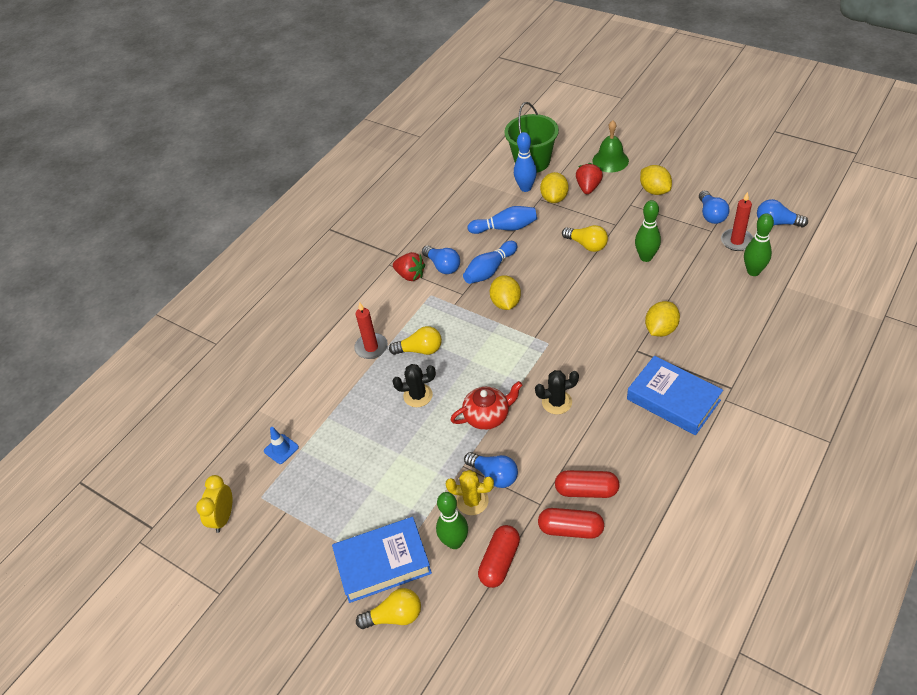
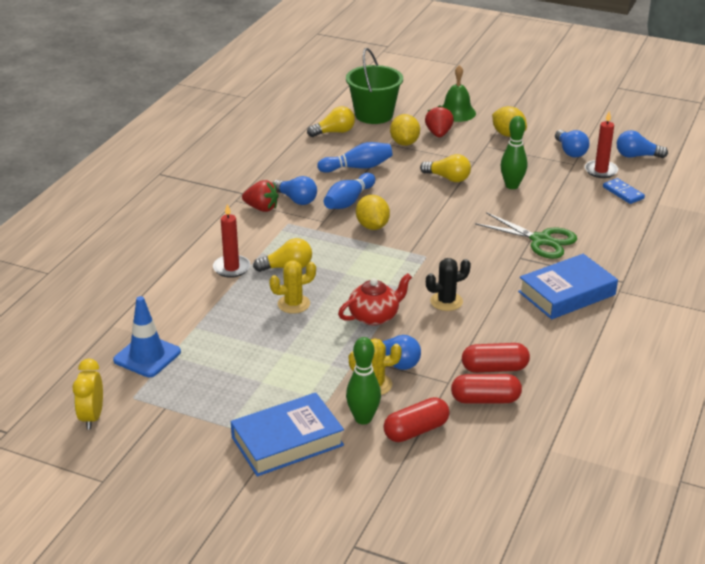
camera: 15 degrees left, 15 degrees down
blue traffic cone [264,427,299,464] -> blue traffic cone [113,296,181,377], size x1.69
yellow light bulb [356,588,421,629] -> yellow light bulb moved to [307,106,355,137]
black cactus [392,364,436,407] -> yellow cactus [269,261,316,314]
red capsule [478,525,520,588] -> red capsule turned 45 degrees clockwise [384,397,450,442]
blue bowling pin [514,132,537,192] -> none
blue book [627,356,723,435] -> blue book turned 60 degrees counterclockwise [518,254,618,319]
yellow lemon [645,301,680,337] -> green scissors [475,212,577,259]
green bowling pin [744,213,774,276] -> blue domino [603,178,645,204]

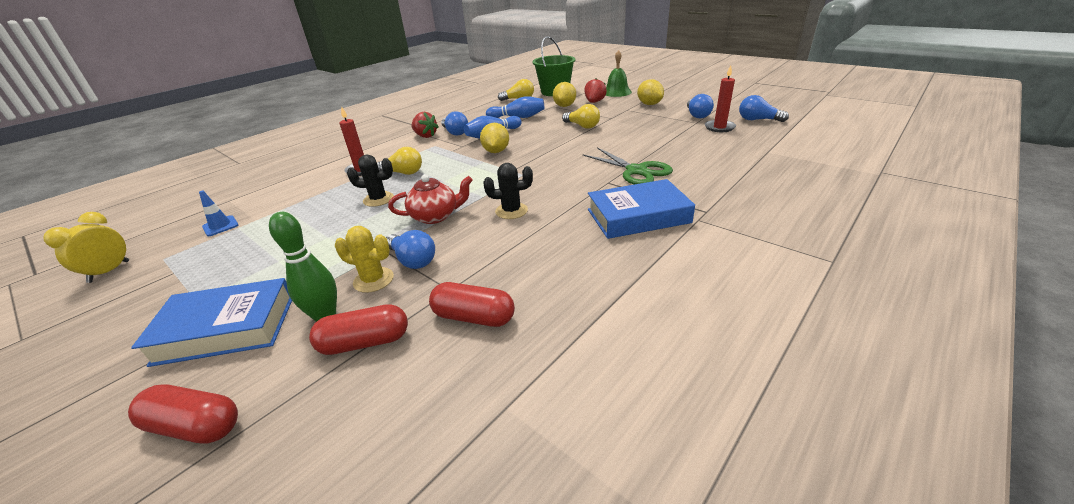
camera: 20 degrees right, 0 degrees up
blue traffic cone [113,296,181,377] -> blue traffic cone [199,191,239,236], size x0.59
yellow cactus [269,261,316,314] -> black cactus [347,155,394,207]
red capsule [462,343,530,373] -> red capsule moved to [128,384,238,444]
green bowling pin [501,116,527,189] -> none
blue domino [603,178,645,204] -> none

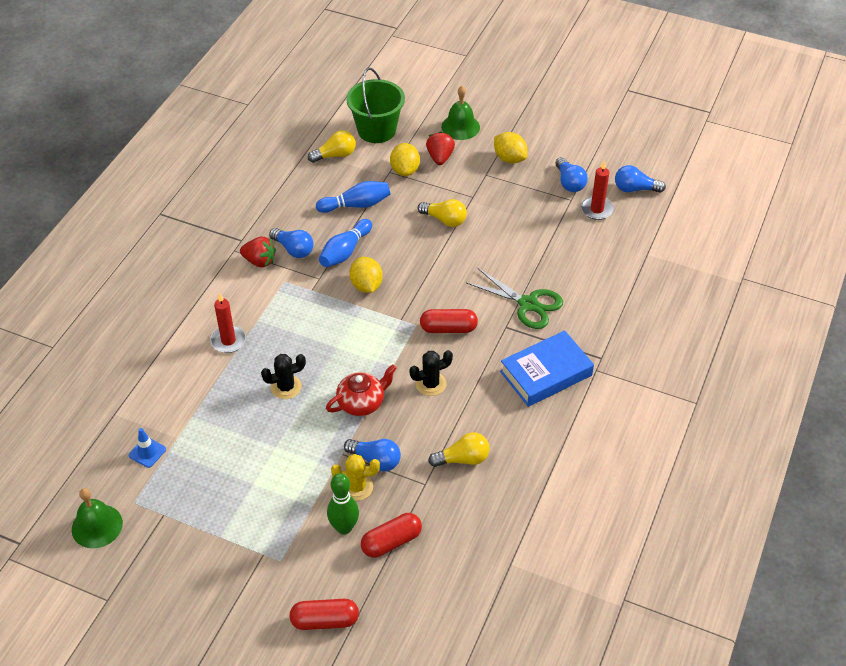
camera: 20 degrees left, 15 degrees up
yellow clock [43,212,129,283] -> green bell [72,488,123,548]
blue book [131,278,292,367] -> none
yellow light bulb [377,147,422,175] -> yellow light bulb moved to [428,432,490,467]
red capsule [429,282,515,327] -> red capsule moved to [420,309,478,333]

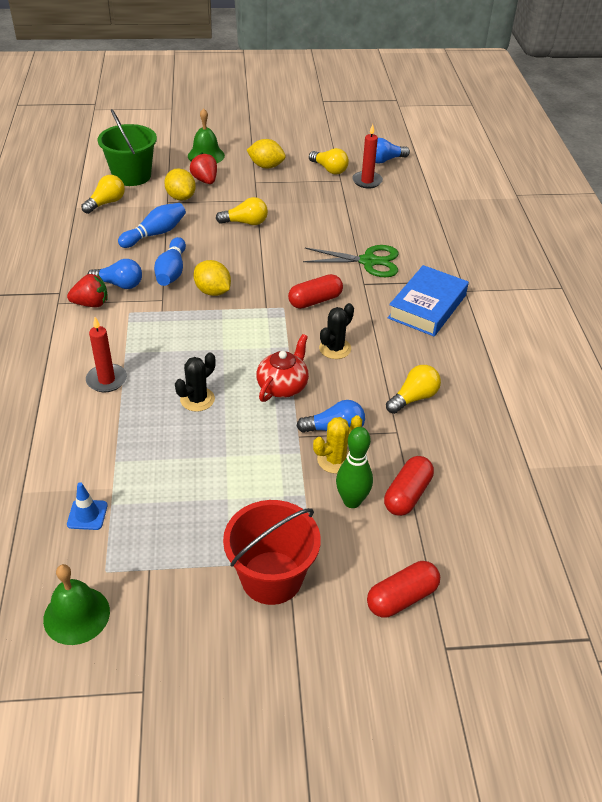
camera: 30 degrees left, 5 degrees down
blue light bulb [555,157,588,192] -> yellow light bulb [309,148,349,175]
none -> red bucket [223,500,321,605]

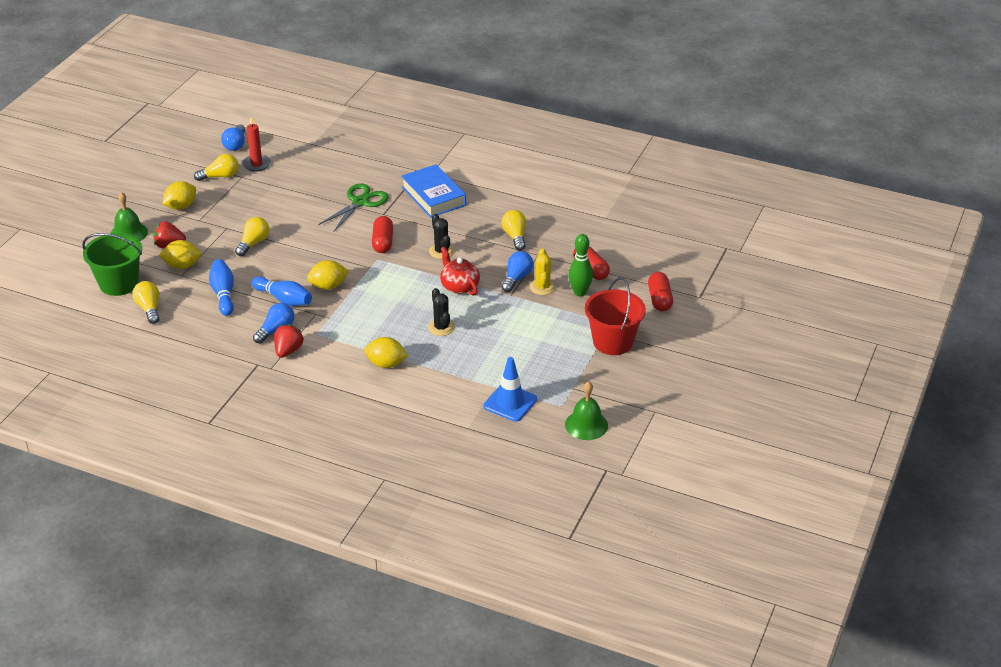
camera: 60 degrees left, 5 degrees down
blue traffic cone [67,482,108,530] -> blue traffic cone [484,357,537,422], size x1.69
red candle [86,317,127,393] -> yellow lemon [364,337,408,368]

